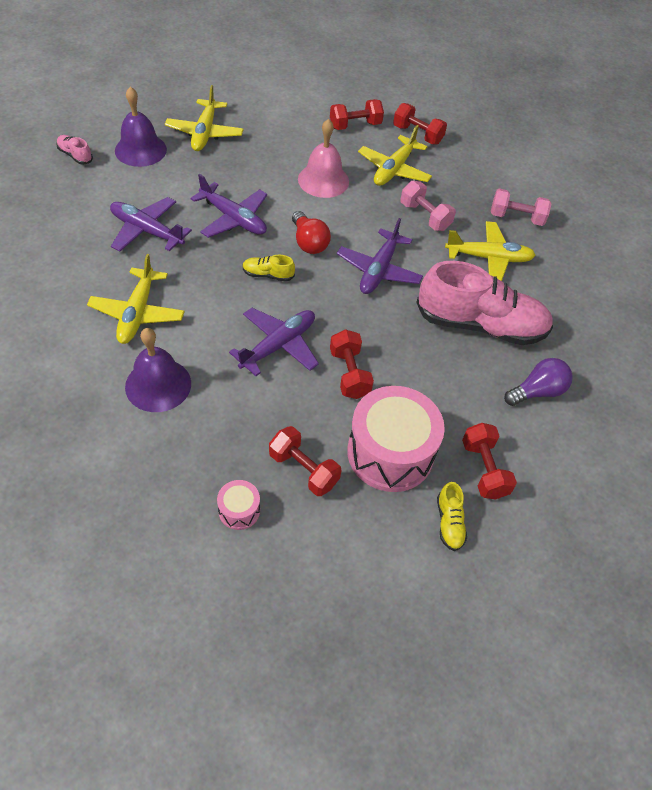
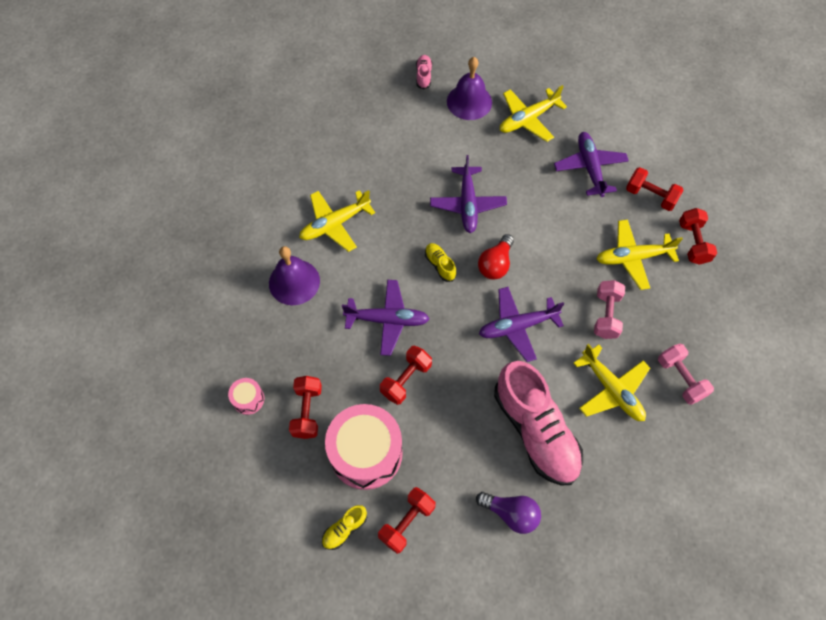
camera: 55 degrees right, 10 degrees up
purple plane [110,197,192,252] -> purple plane moved to [554,132,629,197]
pink bell [298,119,349,198] -> none

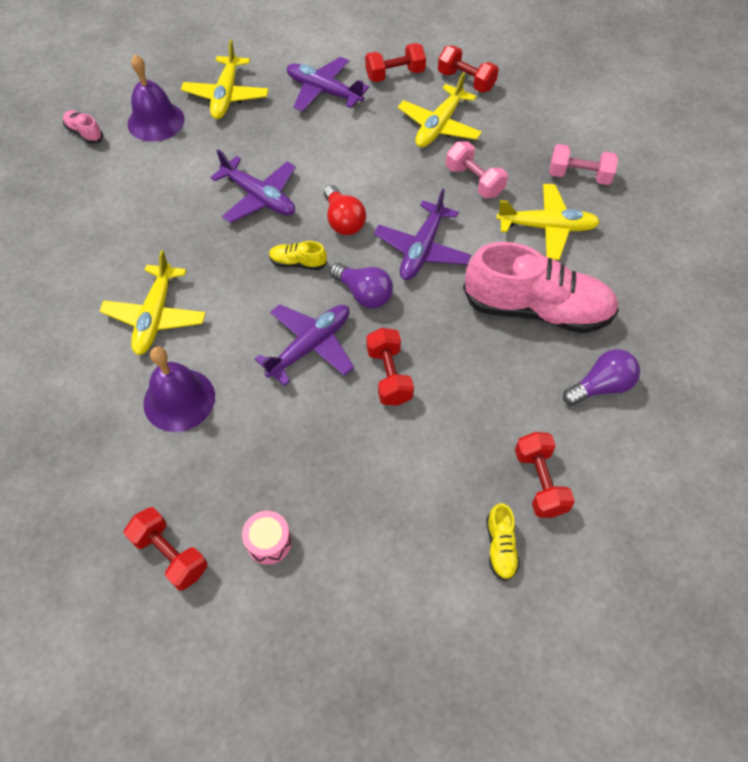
camera: 50 degrees left, 5 degrees down
red dumbbell [289,376,322,439] -> red dumbbell moved to [124,507,208,591]
pink drum [325,404,403,490] -> none
none -> purple light bulb [330,263,393,308]

